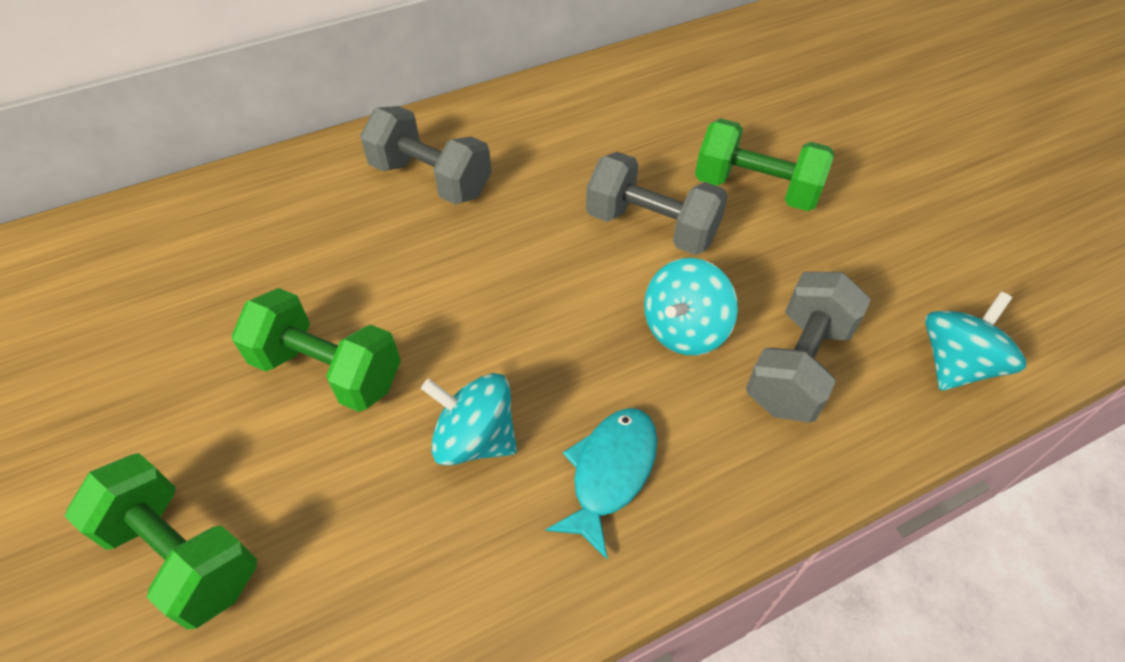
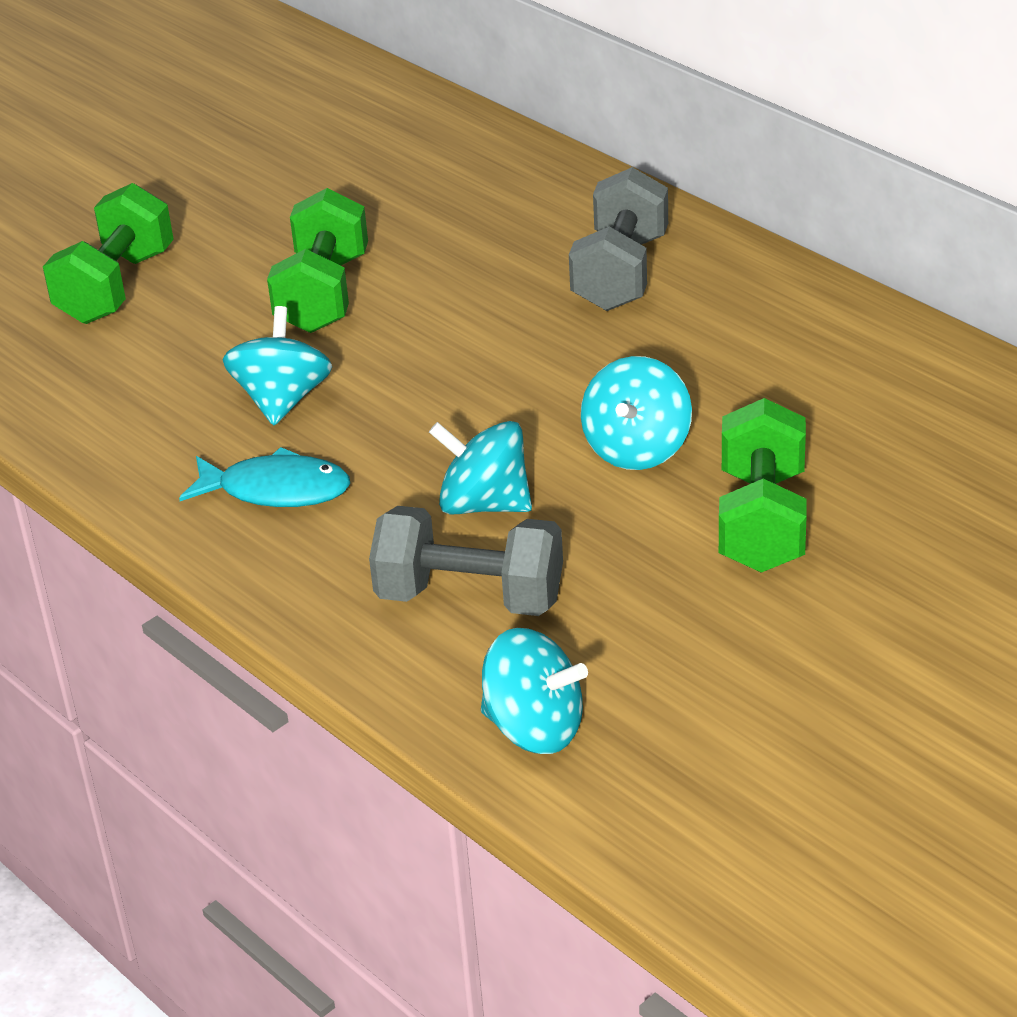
camera: 75 degrees right, 15 degrees down
grey dumbbell [586,152,728,255] -> turquoise spinning top [581,356,692,470]

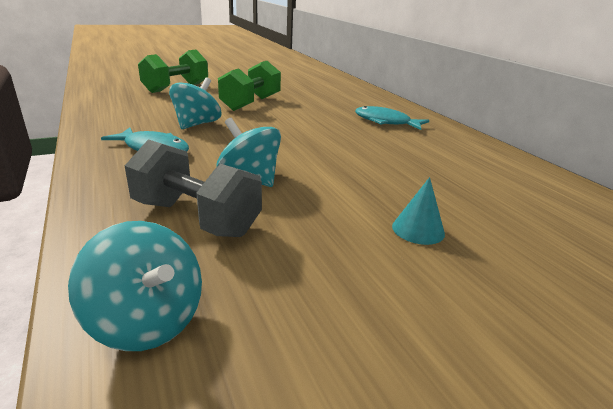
camera: 15 degrees right, 10 degrees down
grey dumbbell [569,167,668,311] -> turquoise fish [355,106,429,130]
turquoise spinning top [581,356,692,470] -> none
green dumbbell [719,398,807,573] -> turquoise cone [392,177,445,245]

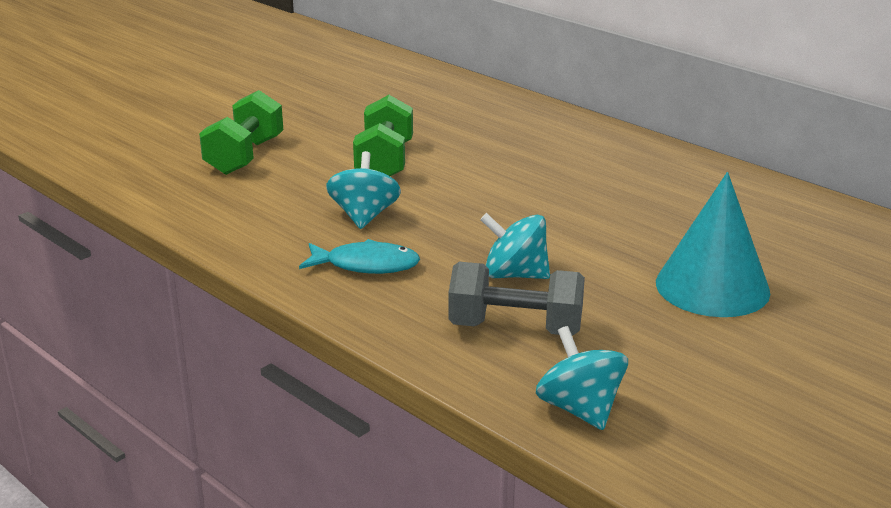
camera: 20 degrees left, 0 degrees up
turquoise spinning top [68,221,202,351] -> turquoise spinning top turned 135 degrees counterclockwise [536,326,628,430]
turquoise fish [355,106,429,130] -> none
turquoise cone [392,177,445,245] -> turquoise cone [656,172,770,317], size x2.25

